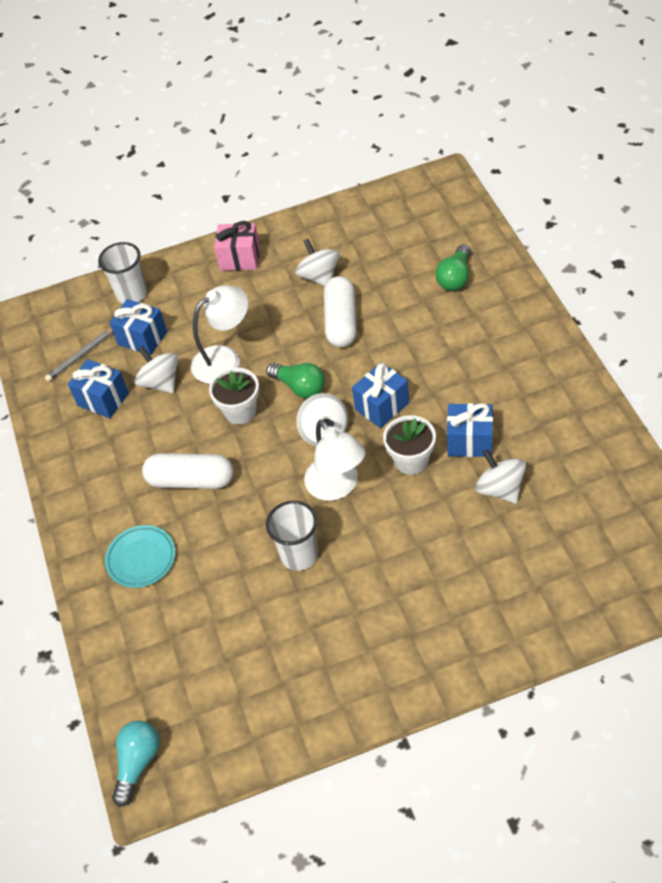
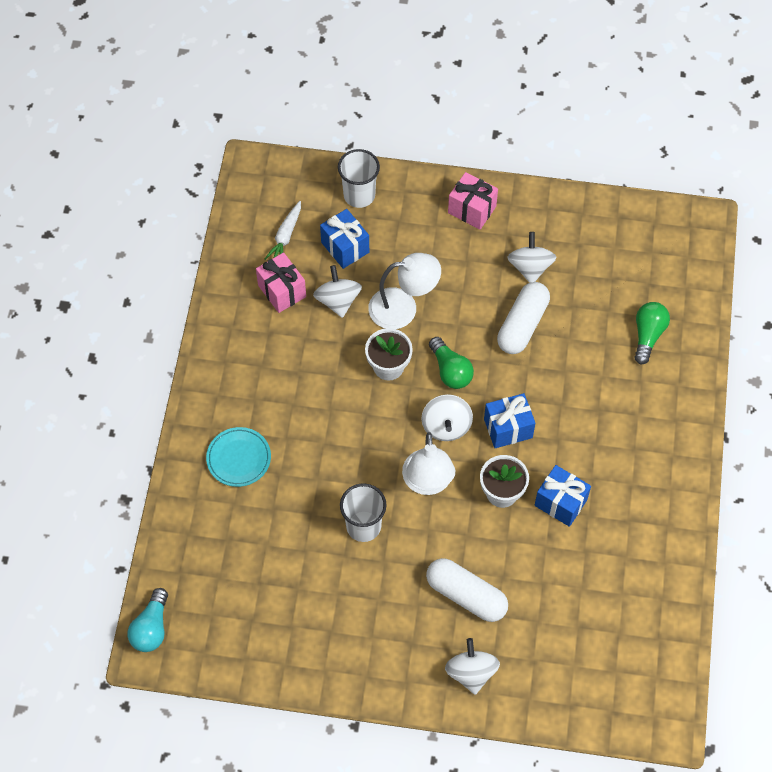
camera: 20 degrees right, 10 degrees up
grey pencil [45,328,113,382] -> white carrot [265,201,301,260]
blue gift [68,359,129,418] -> pink gift [256,252,306,313]
turquoise light bulb [112,720,160,807] -> turquoise light bulb turned 150 degrees clockwise [128,588,168,652]
white capsule [142,453,233,489] -> white capsule moved to [426,558,508,622]
green light bulb [435,244,471,291] -> green light bulb turned 150 degrees clockwise [635,302,670,364]
white spinning top [475,449,526,504] -> white spinning top moved to [445,638,500,695]

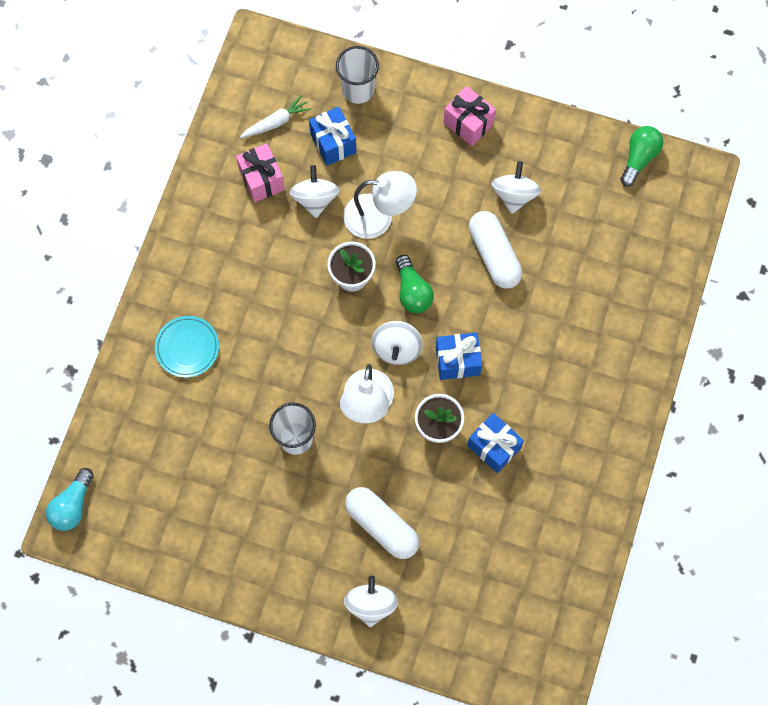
camera: 10 degrees right, 10 degrees up
white carrot [265,201,301,260] -> white carrot turned 150 degrees counterclockwise [240,95,311,138]
white capsule [497,282,550,354] -> white capsule turned 60 degrees counterclockwise [469,211,522,289]
green light bulb [635,302,670,364] -> green light bulb moved to [620,126,663,187]

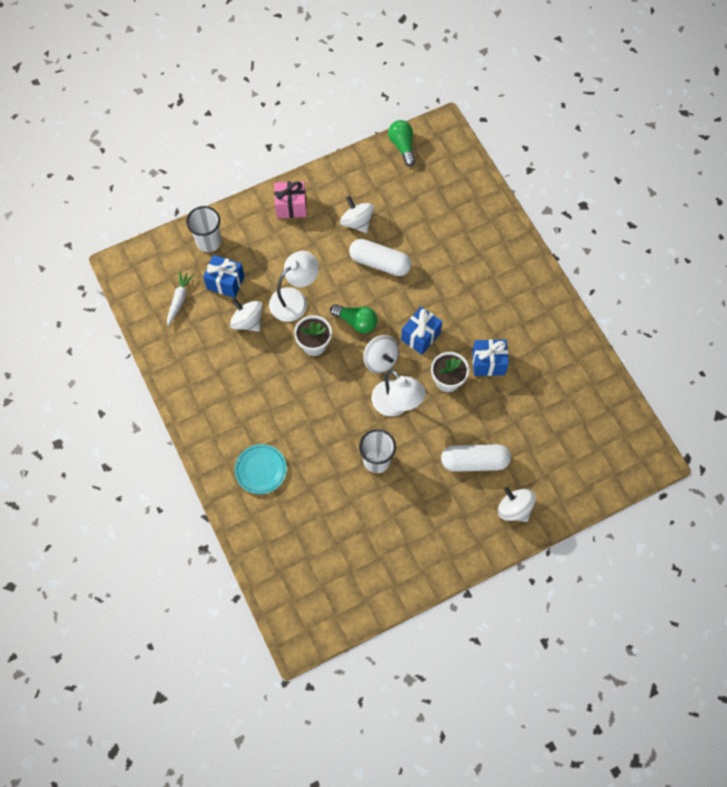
camera: 45 degrees left, 5 degrees down
turquoise light bulb [46,468,94,531] -> none
pink gift [236,143,285,202] -> none

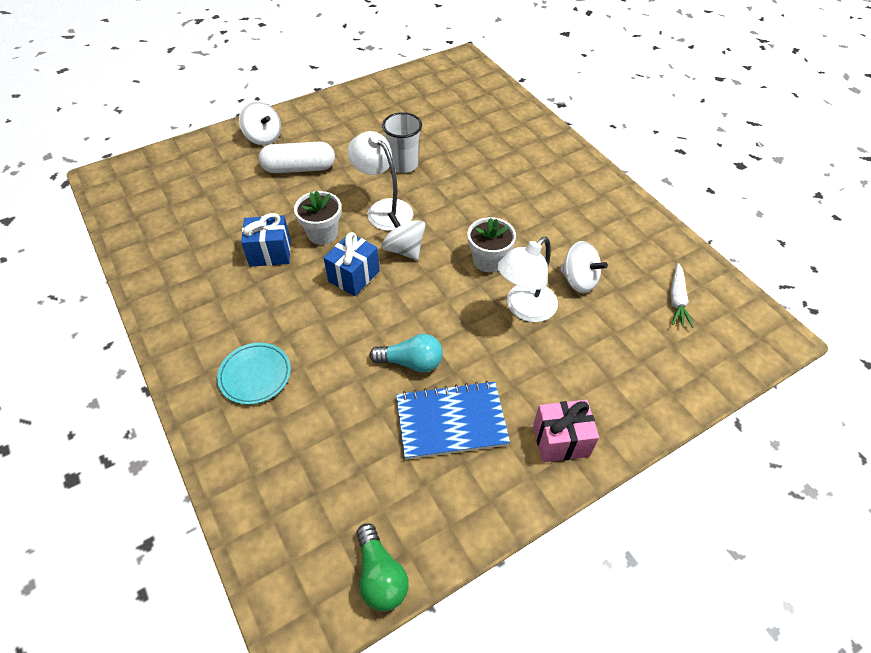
camera: 175 degrees right, 15 degrees down
white cup [186,206,221,252] -> none
blue gift [203,255,245,298] -> none
turquoise plate [235,444,287,494] -> turquoise plate moved to [217,343,291,405]
green light bulb [330,304,378,333] -> none
white spinning top [340,196,374,233] -> blue notebook [396,381,510,460]
white capsule [349,239,412,276] -> turquoise light bulb [369,334,443,373]

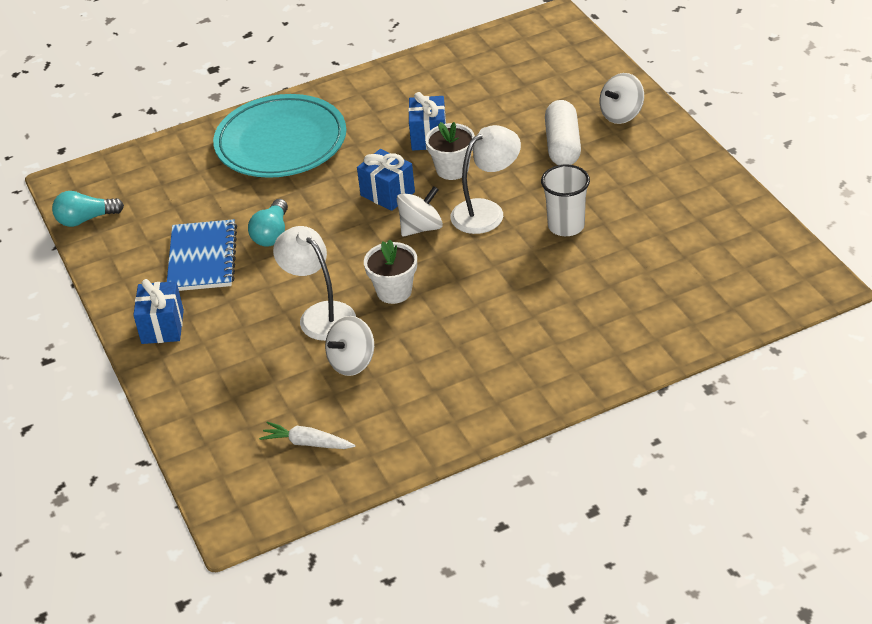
camera: 100 degrees right, 10 degrees down
turquoise plate [217,343,291,405] -> turquoise plate [213,94,346,178], size x2.08
green light bulb [356,523,409,612] -> turquoise light bulb [52,191,124,227]
pink gift [533,400,599,463] -> blue gift [133,279,184,344]

